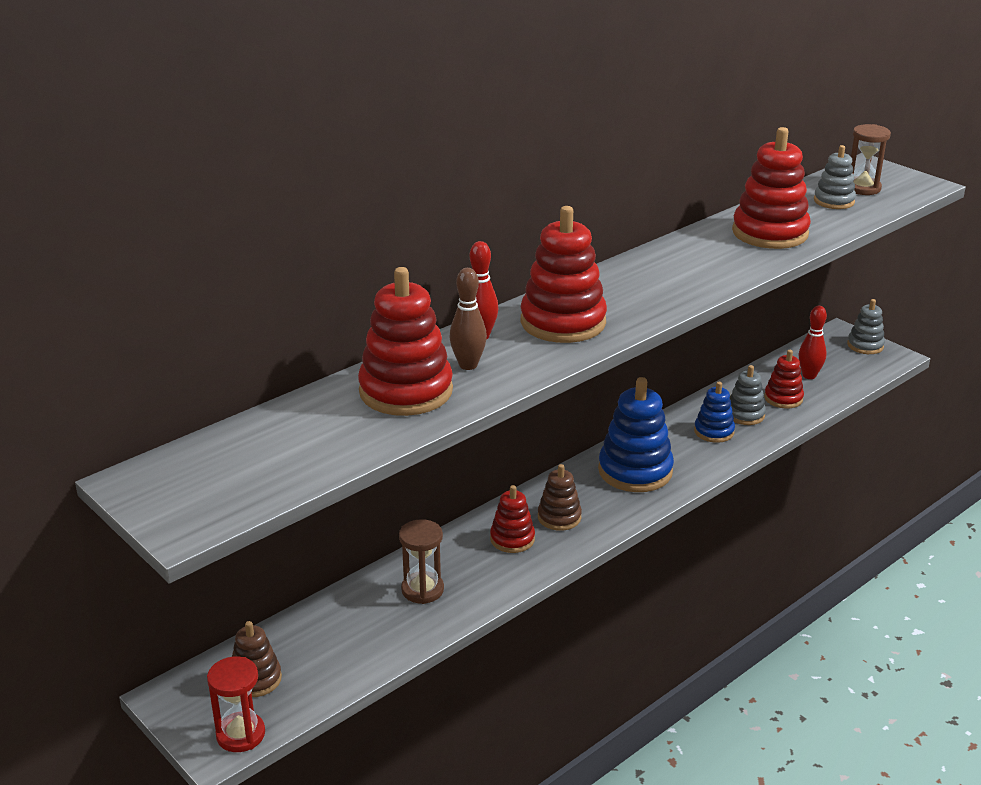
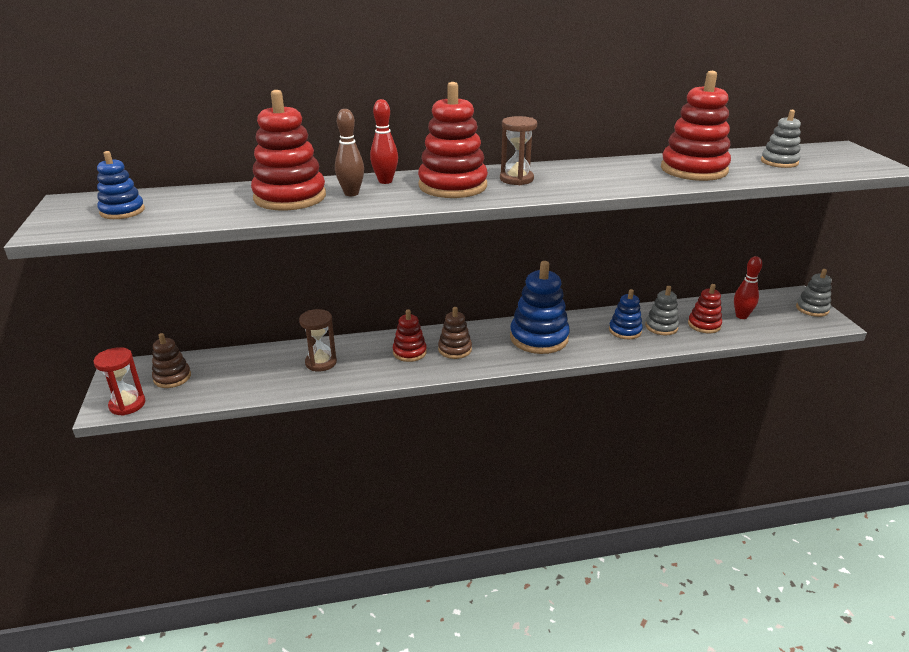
camera: 30 degrees right, 0 degrees up
brown hourglass [851,124,891,195] -> brown hourglass moved to [500,116,537,185]
none -> blue stacking toy [97,151,145,219]

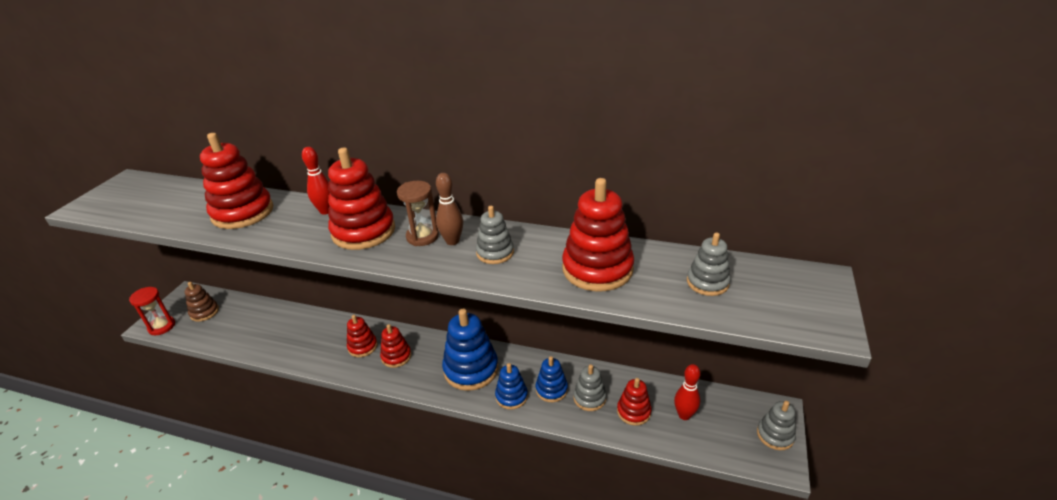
camera: 30 degrees right, 5 degrees up
blue stacking toy [97,151,145,219] -> blue stacking toy moved to [495,363,528,410]
brown hourglass [299,309,337,372] -> none
brown bowling pin [335,109,364,196] -> brown bowling pin moved to [436,173,463,245]
brown stacking toy [438,307,472,359] -> red stacking toy [380,324,411,368]
none -> grey stacking toy [476,206,514,264]

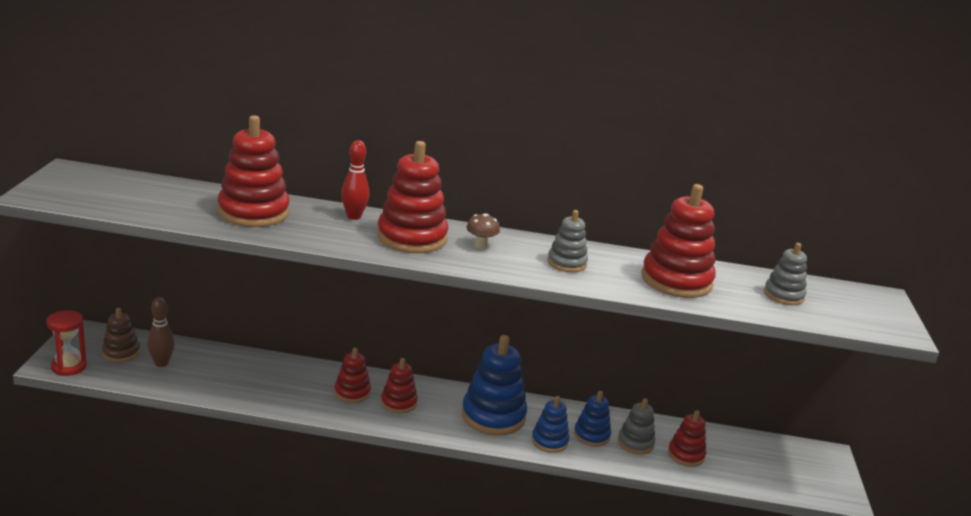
camera: 15 degrees left, 10 degrees down
brown hourglass [397,181,439,246] -> brown mushroom [466,213,500,249]
brown bowling pin [436,173,463,245] -> brown bowling pin moved to [147,297,175,367]
red bowling pin [674,364,701,420] -> none
grey stacking toy [757,401,796,450] -> none

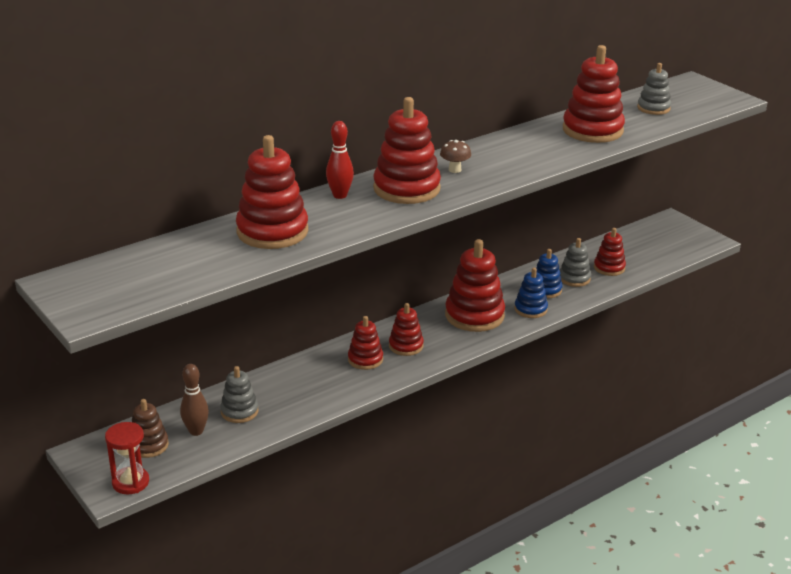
camera: 40 degrees left, 5 degrees up
blue stacking toy [462,335,527,436] -> red stacking toy [445,239,505,332]
grey stacking toy [547,210,588,272] -> grey stacking toy moved to [220,366,259,423]

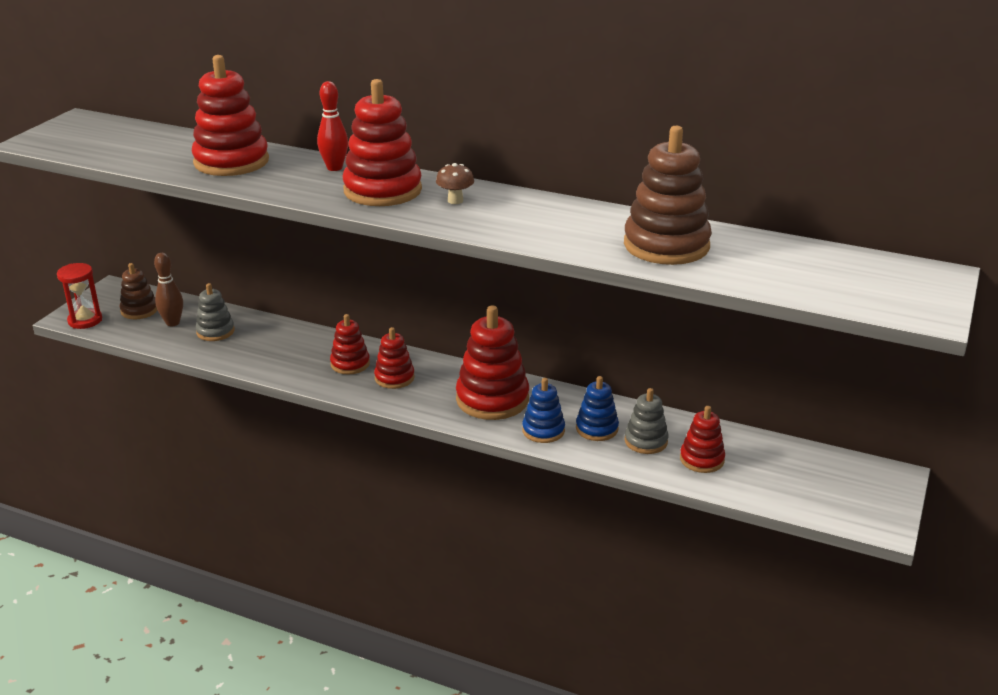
camera: 60 degrees right, 0 degrees up
red stacking toy [563,45,625,143] -> brown stacking toy [624,126,712,265]
grey stacking toy [637,63,671,115] -> none

